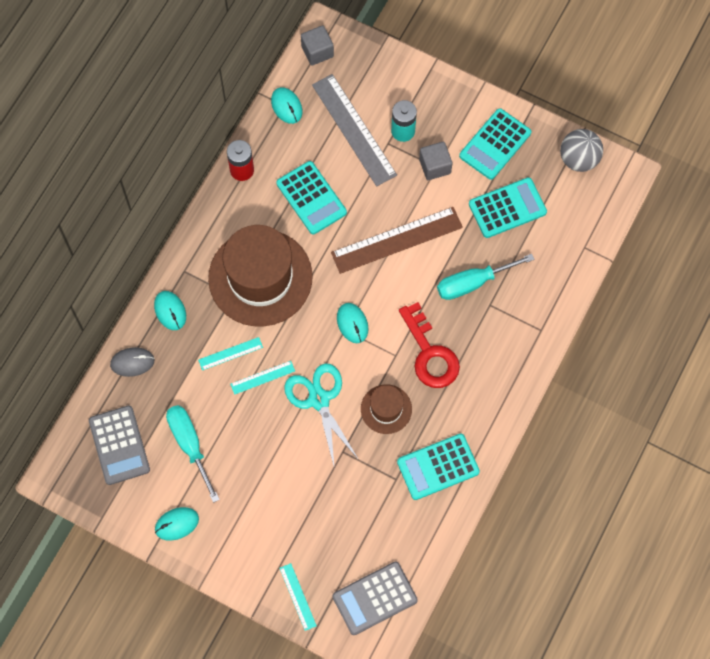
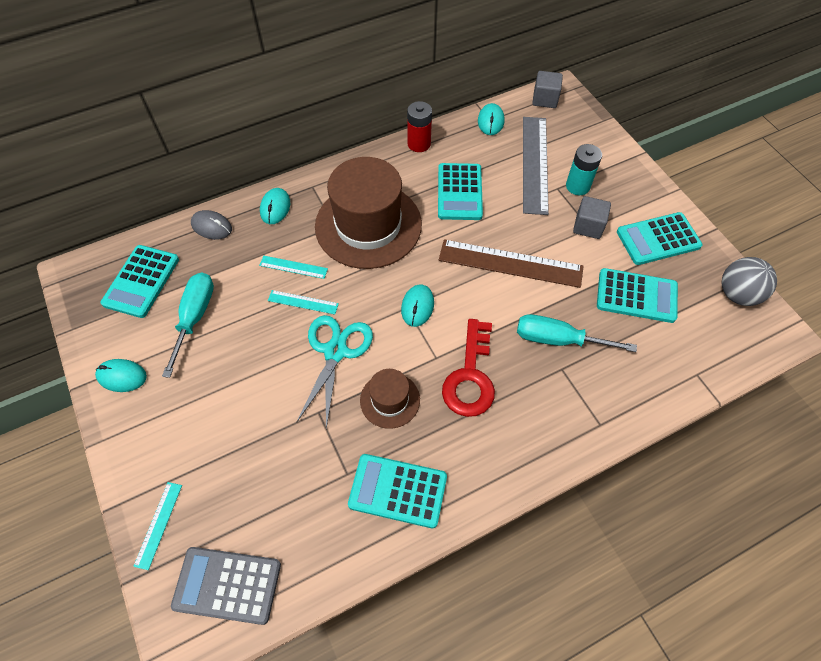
camera: 35 degrees right, 10 degrees down
grey calculator [89,406,150,485] -> turquoise calculator [101,245,179,318]

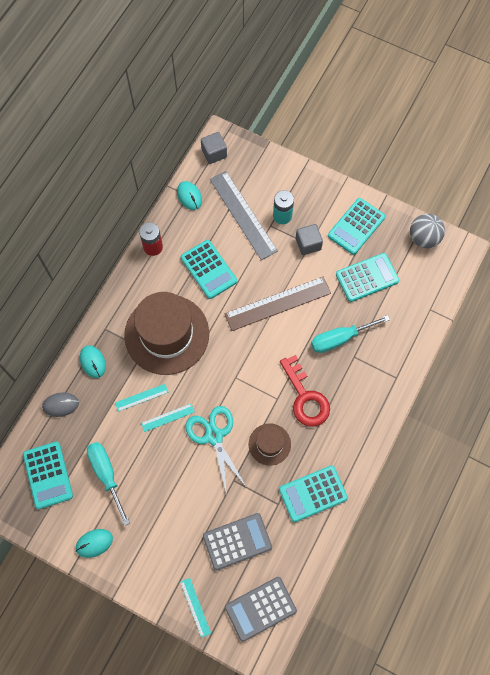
camera: 35 degrees left, 10 degrees up
turquoise mouse [401,284,434,327] -> none
none -> grey calculator [203,513,272,570]

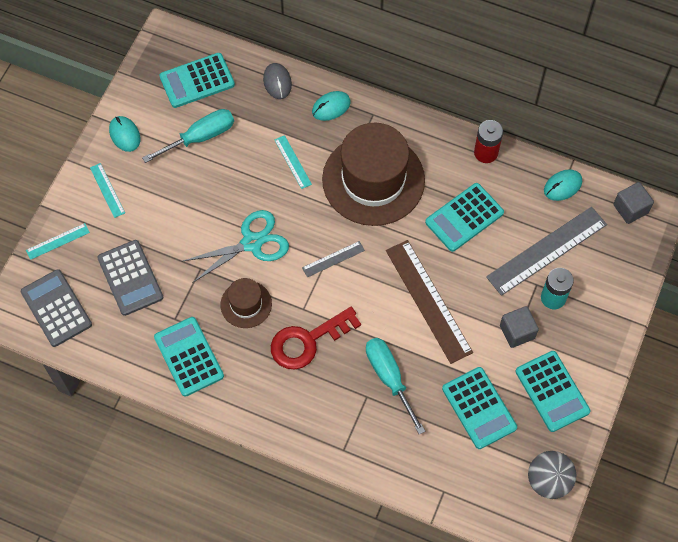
camera: 85 degrees right, 5 degrees down
turquoise ruler [141,404,195,432] -> turquoise ruler moved to [90,163,125,218]
turquoise calculator [328,198,385,255] -> turquoise calculator turned 150 degrees counterclockwise [516,351,590,432]
none -> grey ruler [302,241,365,277]

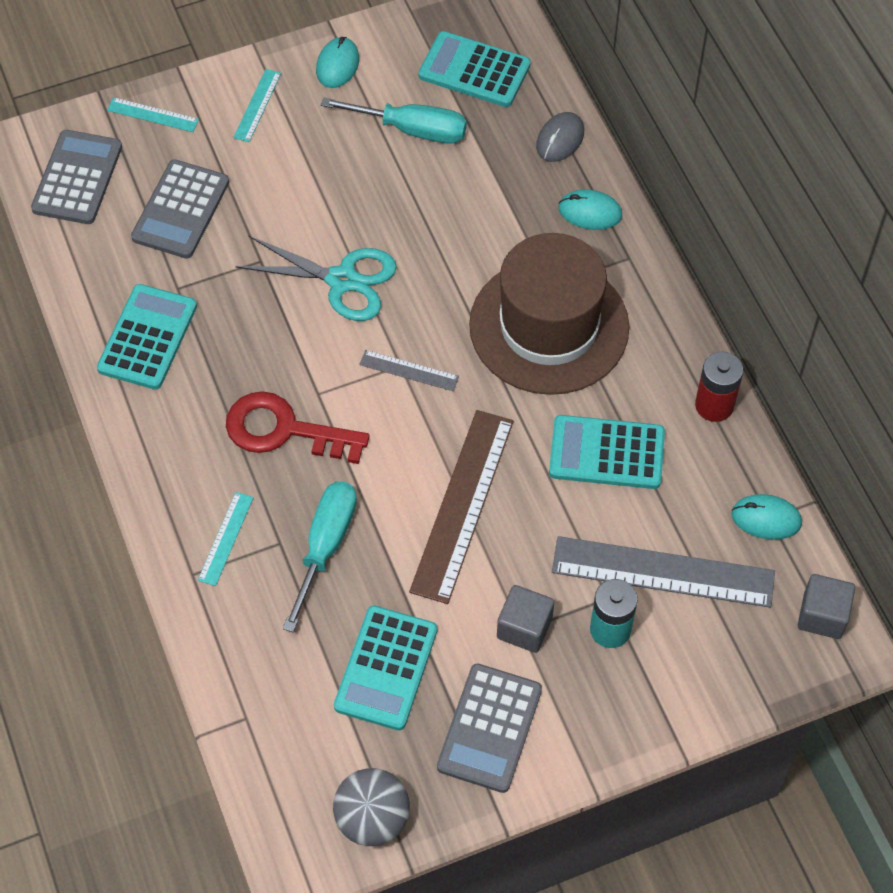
camera: 45 degrees right, 5 degrees down
brown hat [220,278,272,328] -> none
turquoise ruler [275,135,312,189] -> turquoise ruler moved to [198,492,254,586]
turquoise calculator [516,351,590,432] -> grey calculator [437,663,542,793]

